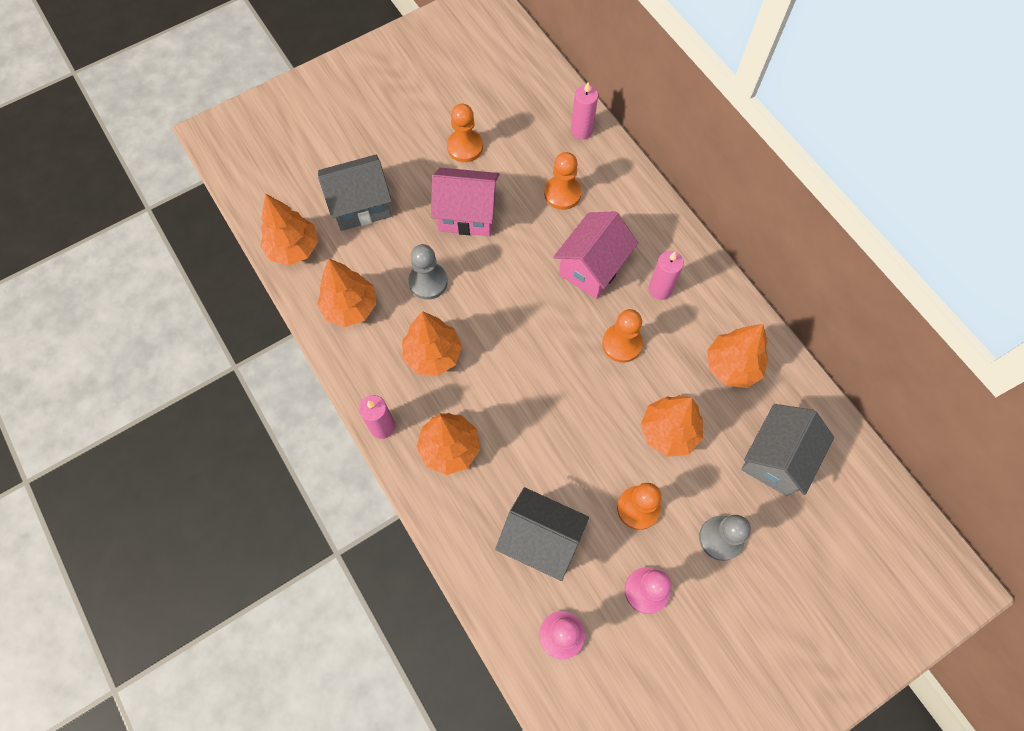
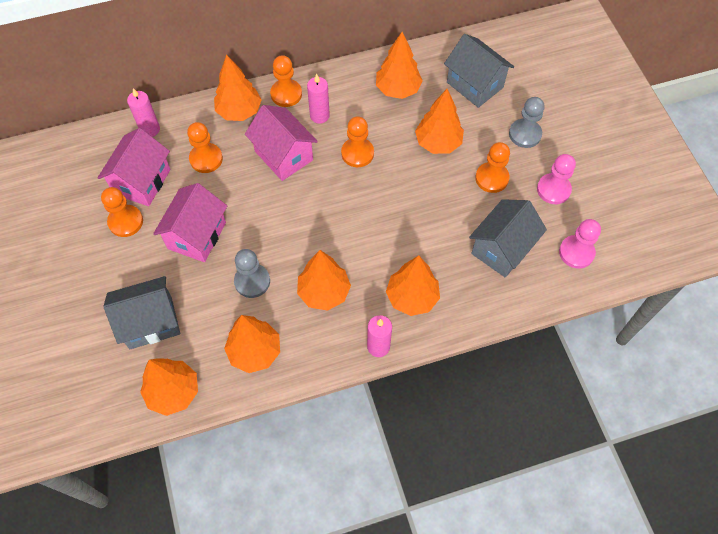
camera: 75 degrees left, 5 degrees down
grey house [318,155,392,231] -> grey house turned 75 degrees clockwise [103,276,180,349]
none -> pink house [98,128,171,206]
none -> orange tree [214,54,262,121]
none -> orange pawn [270,55,302,107]

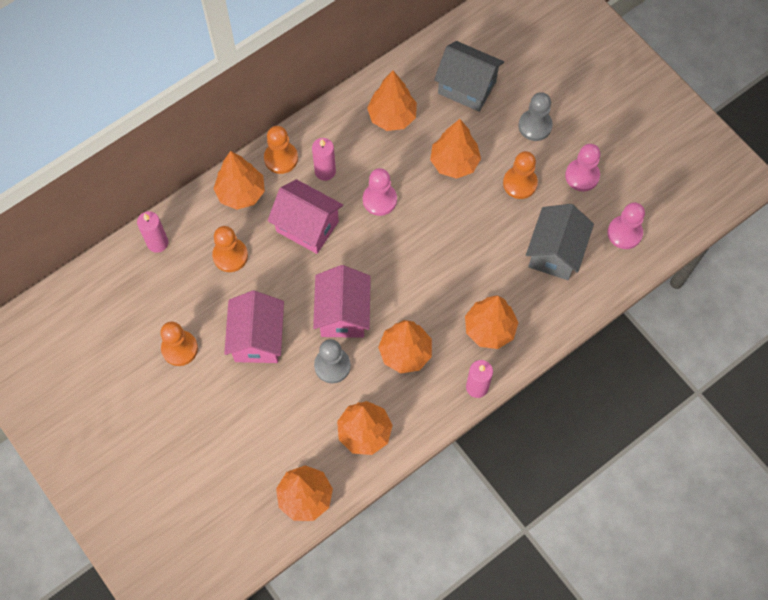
camera: 20 degrees left, 5 degrees up
pink house [98,128,171,206] -> pink house moved to [313,265,371,338]
grey house [103,276,180,349] -> none
orange pawn [341,116,374,167] -> pink pawn [363,168,397,216]

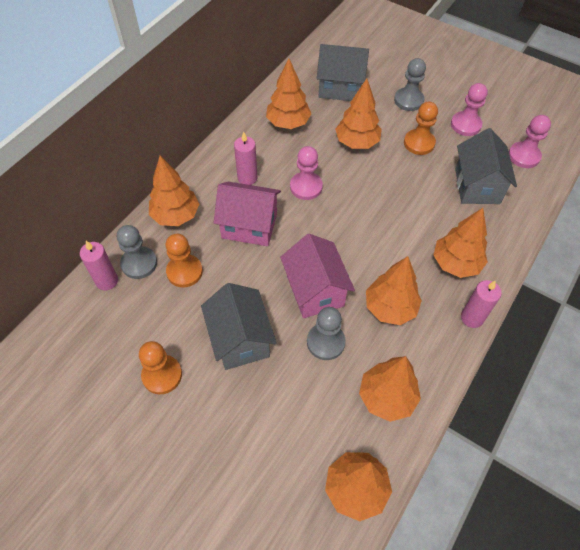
camera: 20 degrees left, 10 degrees down
pink house [224,291,284,363] -> grey house [201,283,277,370]
orange pawn [264,126,298,174] -> none
none -> grey pawn [117,225,157,279]

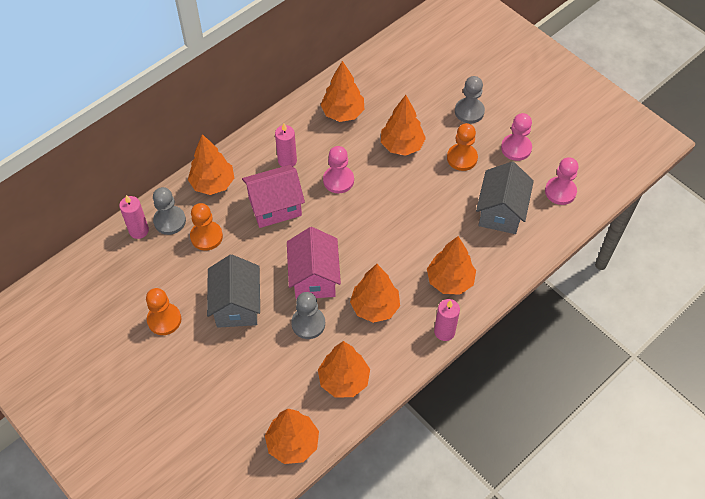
camera: 15 degrees right, 0 degrees up
pink house [214,182,281,246] -> pink house turned 45 degrees counterclockwise [242,165,305,228]
grey house [317,44,369,101] -> none

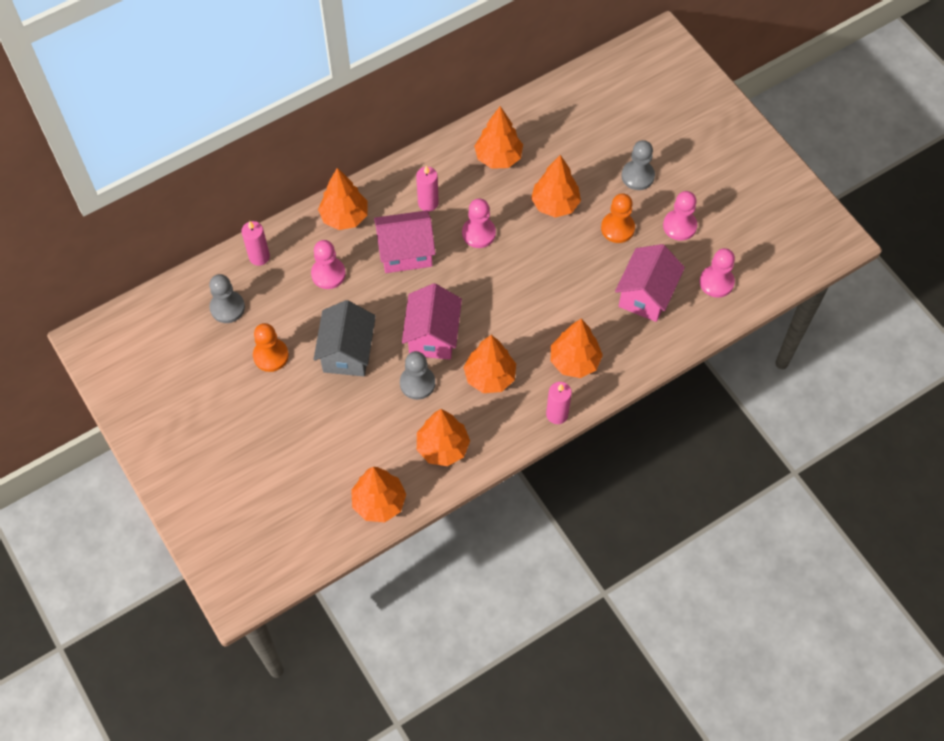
camera: 10 degrees right, 5 degrees up
grey pawn [153,187,186,235] -> grey pawn moved to [209,274,245,323]
orange pawn [190,203,223,251] -> pink pawn [311,240,346,289]
grey house [476,162,534,234] -> pink house [615,244,685,322]

